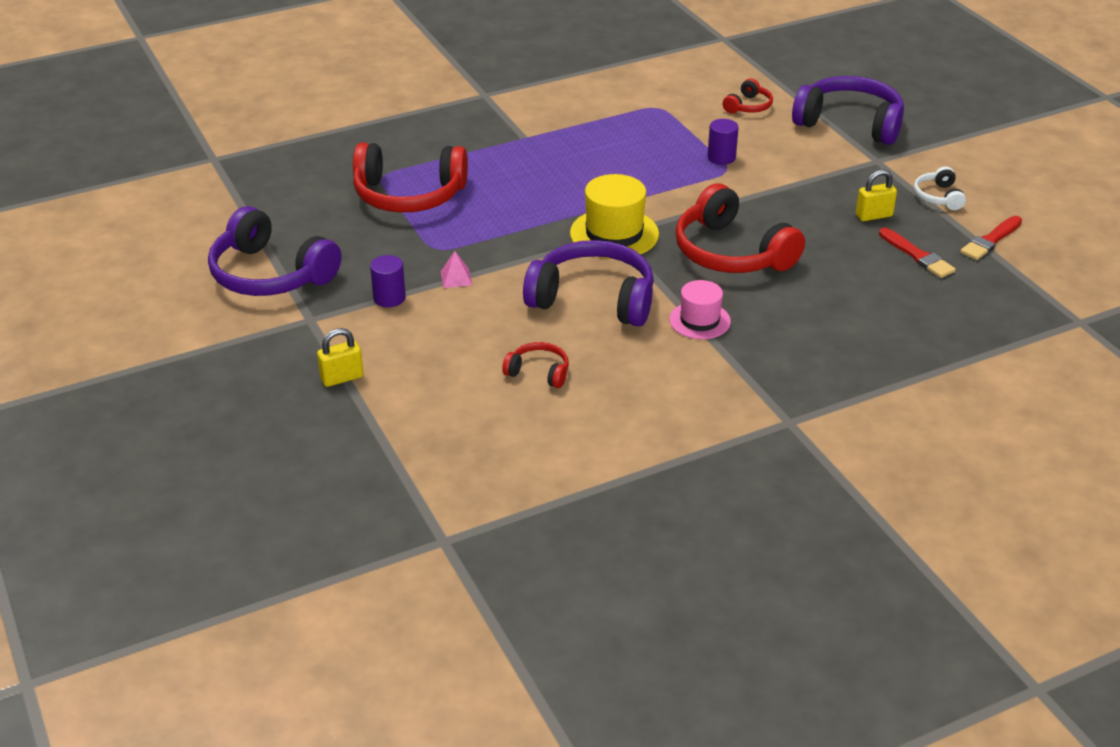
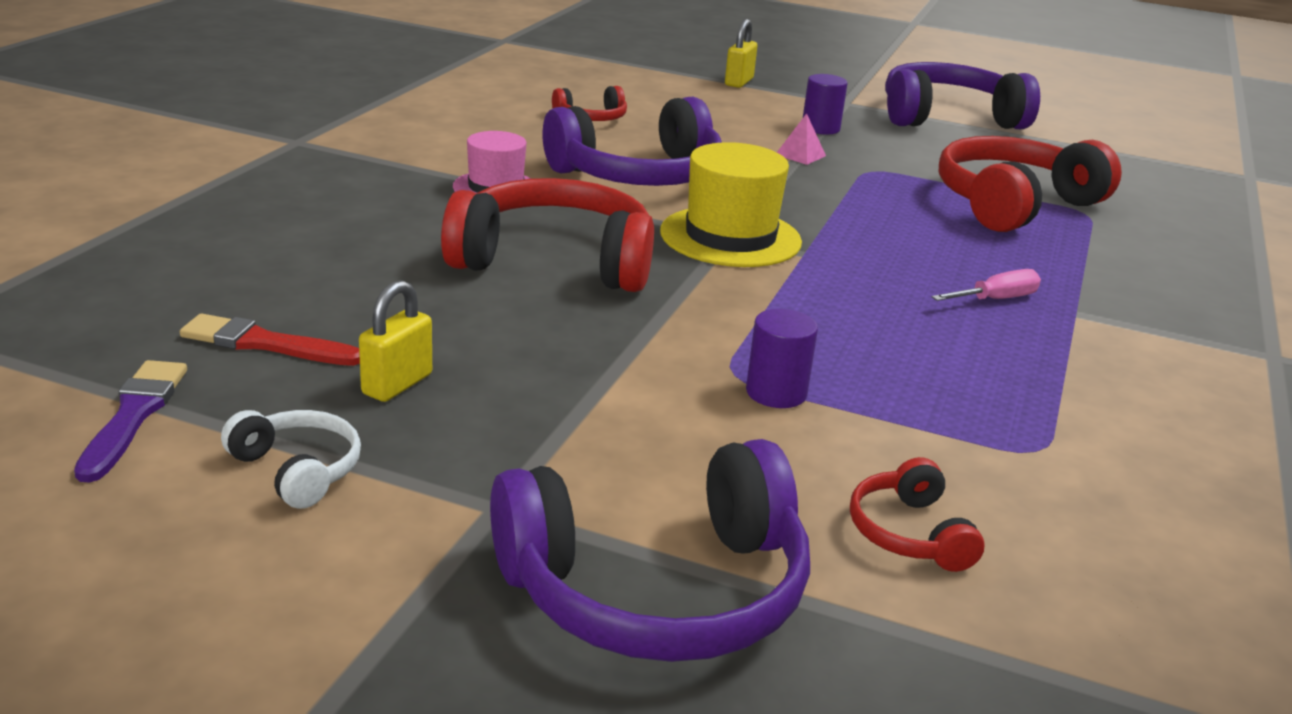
camera: 135 degrees right, 10 degrees down
red brush [960,216,1022,260] -> purple brush [74,360,187,483]
none -> pink screwdriver [932,269,1041,301]

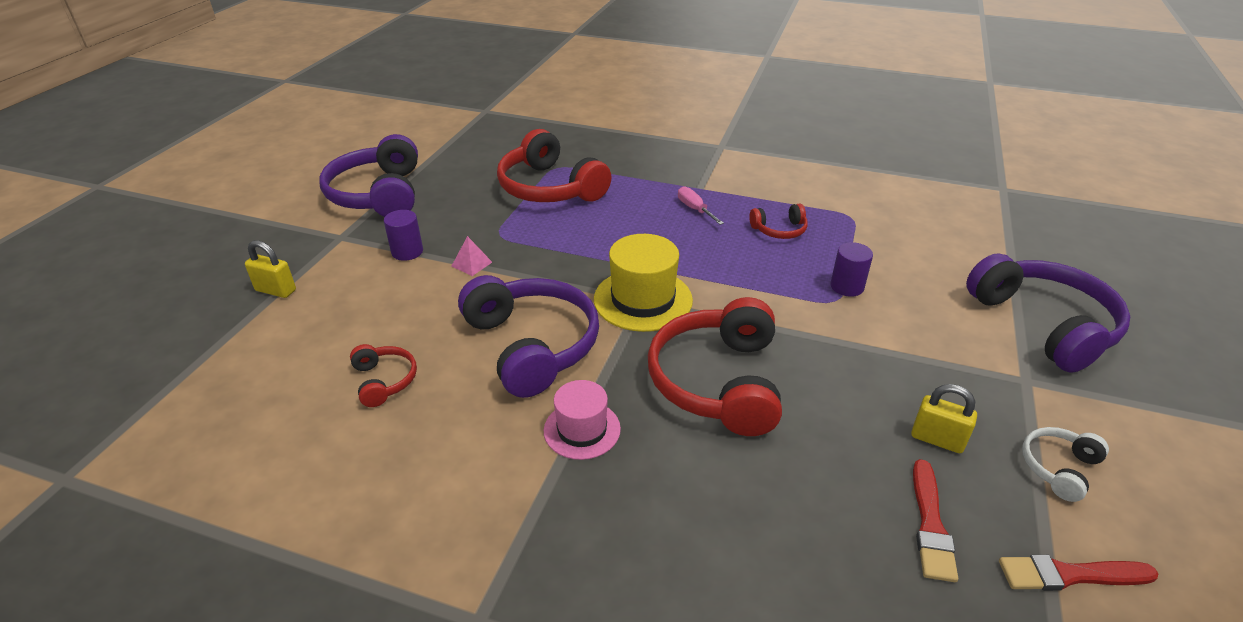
camera: 90 degrees left, 10 degrees up
purple brush [74,360,187,483] -> red brush [999,555,1158,591]
red headphones [850,457,984,572] -> red headphones moved to [749,204,808,239]

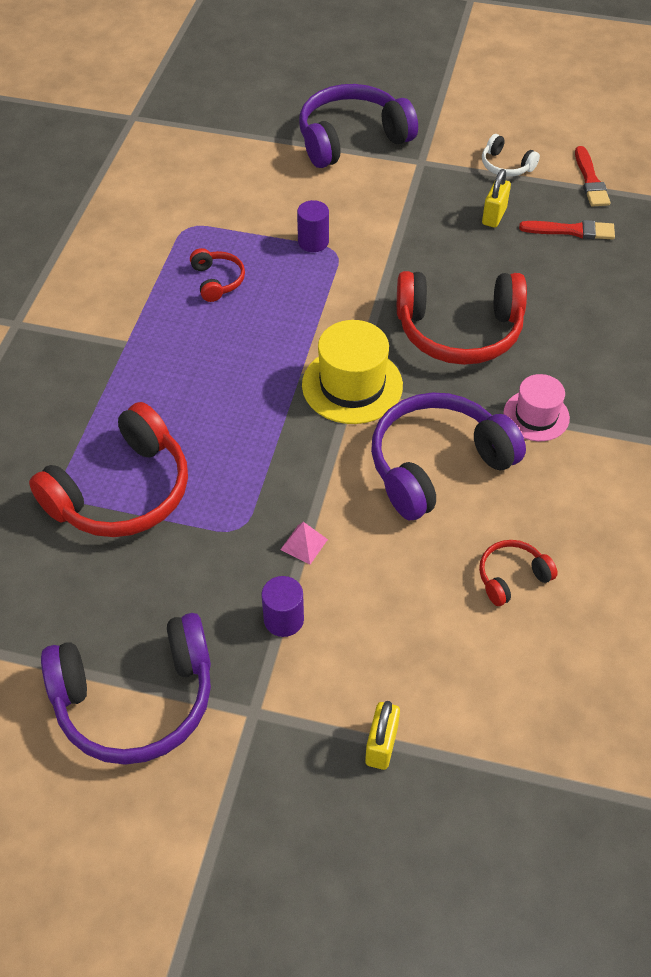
camera: 95 degrees left, 15 degrees up
pink screwdriver [678,186,724,225] -> none

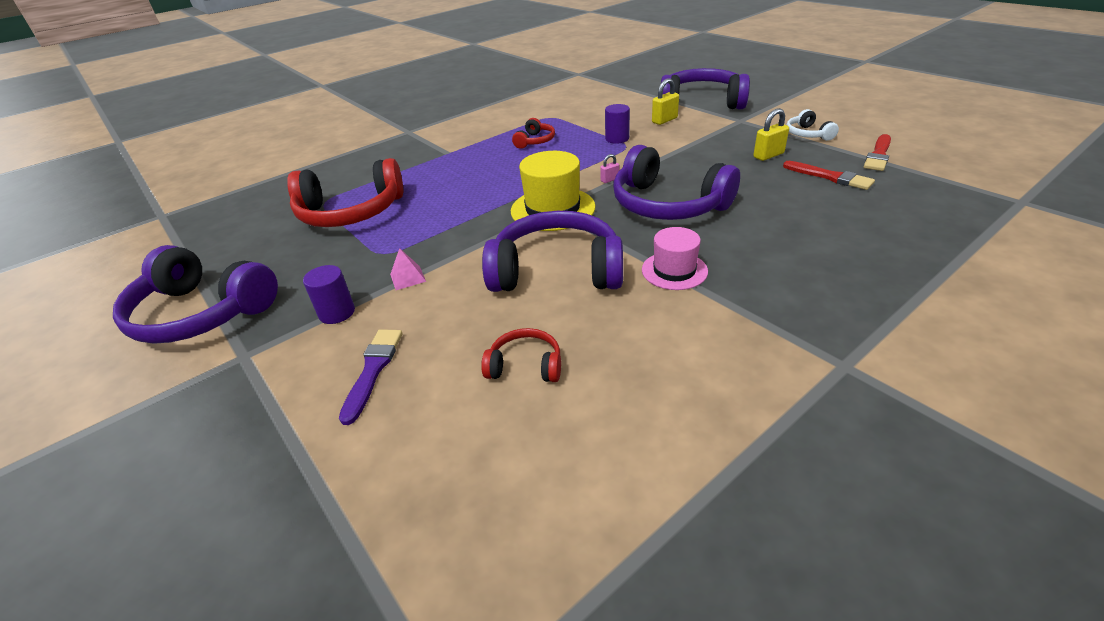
camera: 40 degrees right, 15 degrees down
yellow padlock [365,701,400,770] -> yellow padlock moved to [652,78,679,125]
red headphones [397,271,527,365] -> purple headphones [613,145,740,220]
none -> purple brush [339,329,402,425]
none -> pink padlock [600,154,619,183]

